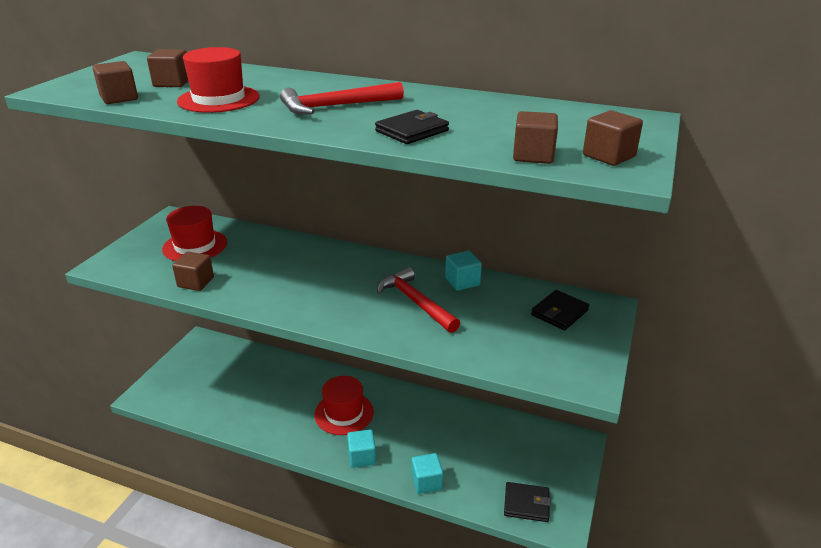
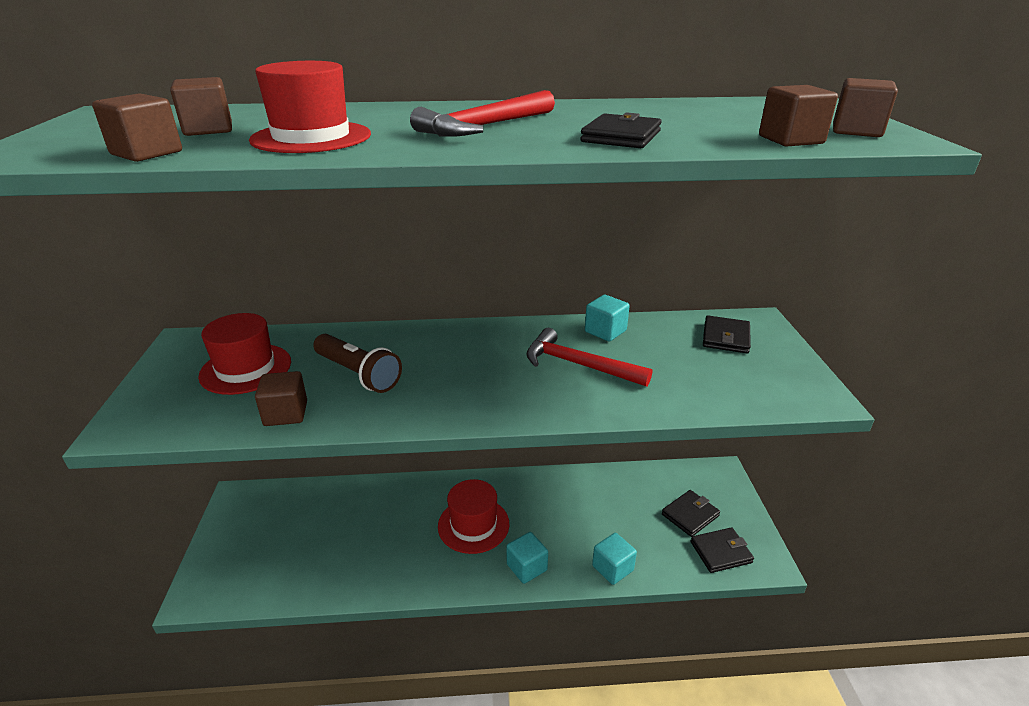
camera: 25 degrees left, 0 degrees up
none -> brown flashlight [313,334,402,393]
none -> black wallet [662,490,720,537]

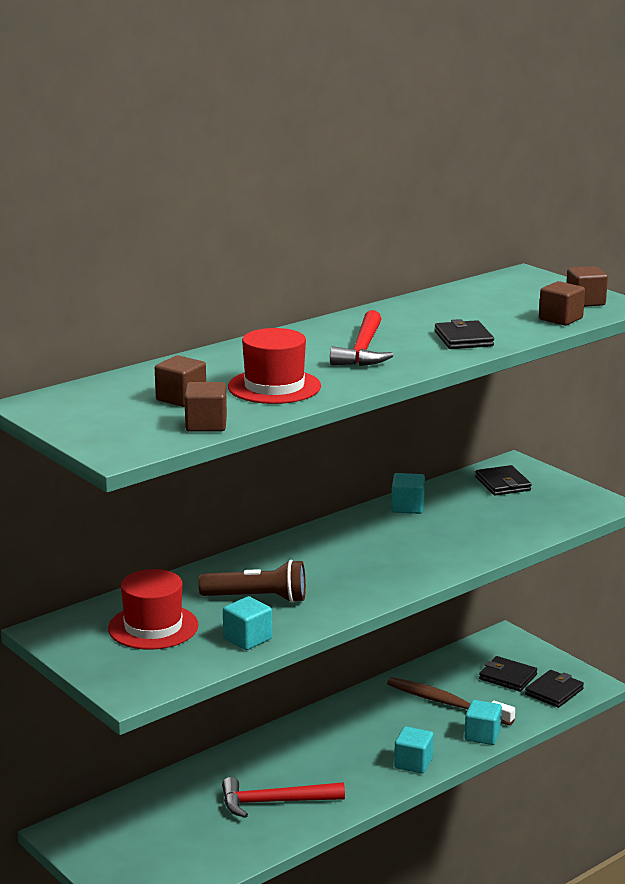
camera: 35 degrees left, 10 degrees down
brown cube [255,371,307,426] -> turquoise cube [223,596,272,650]
red hat [438,479,509,554] -> none
red hammer [526,328,652,387] -> red hammer moved to [222,777,345,818]
black wallet [662,490,720,537] -> black wallet turned 75 degrees counterclockwise [479,656,537,692]
none -> brown toothbrush [387,677,515,725]

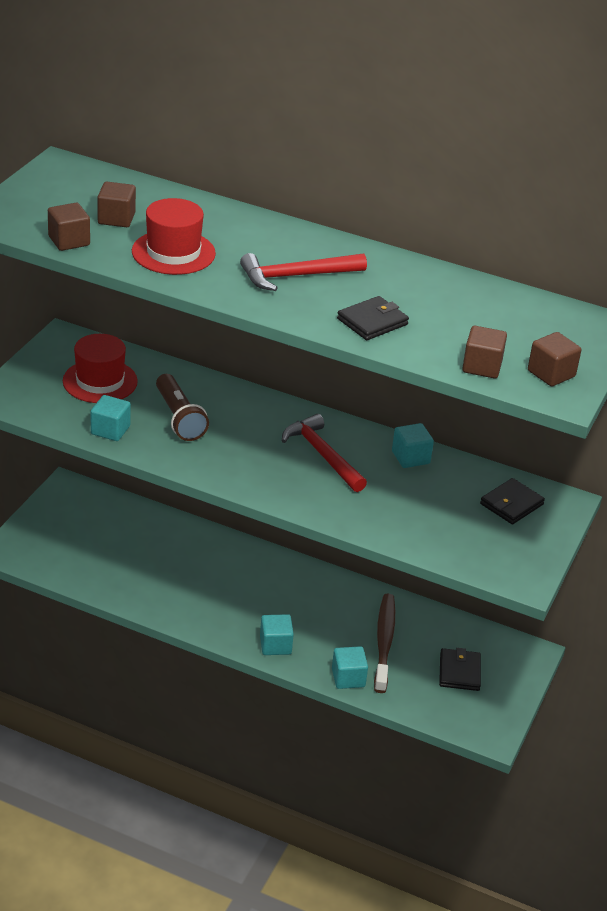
camera: 60 degrees right, 15 degrees up
red hammer [222,777,345,818] -> red hammer moved to [282,414,367,492]
black wallet [525,670,584,708] -> none

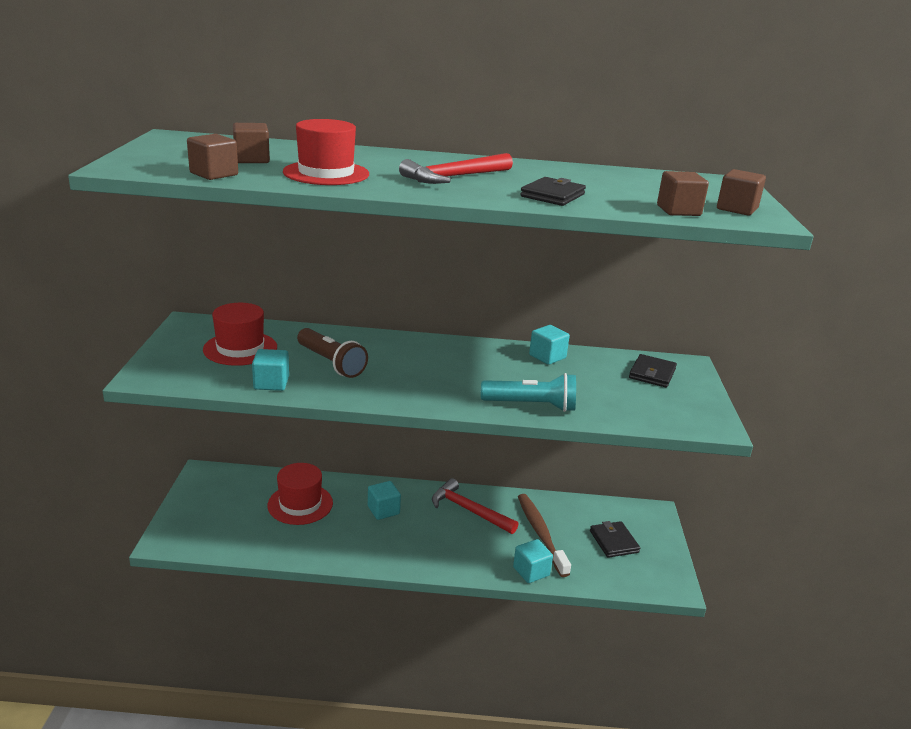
camera: 20 degrees left, 10 degrees down
turquoise cube [260,614,294,655] -> turquoise cube moved to [368,481,401,520]
red hammer [282,414,367,492] -> red hammer moved to [432,478,519,534]
none -> red hat [267,463,333,525]
none -> turquoise flashlight [481,373,576,412]

